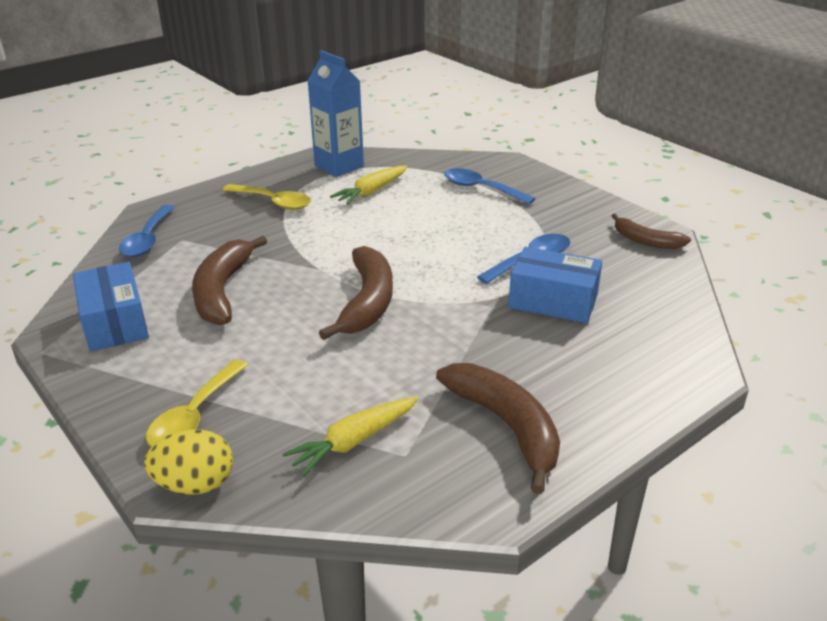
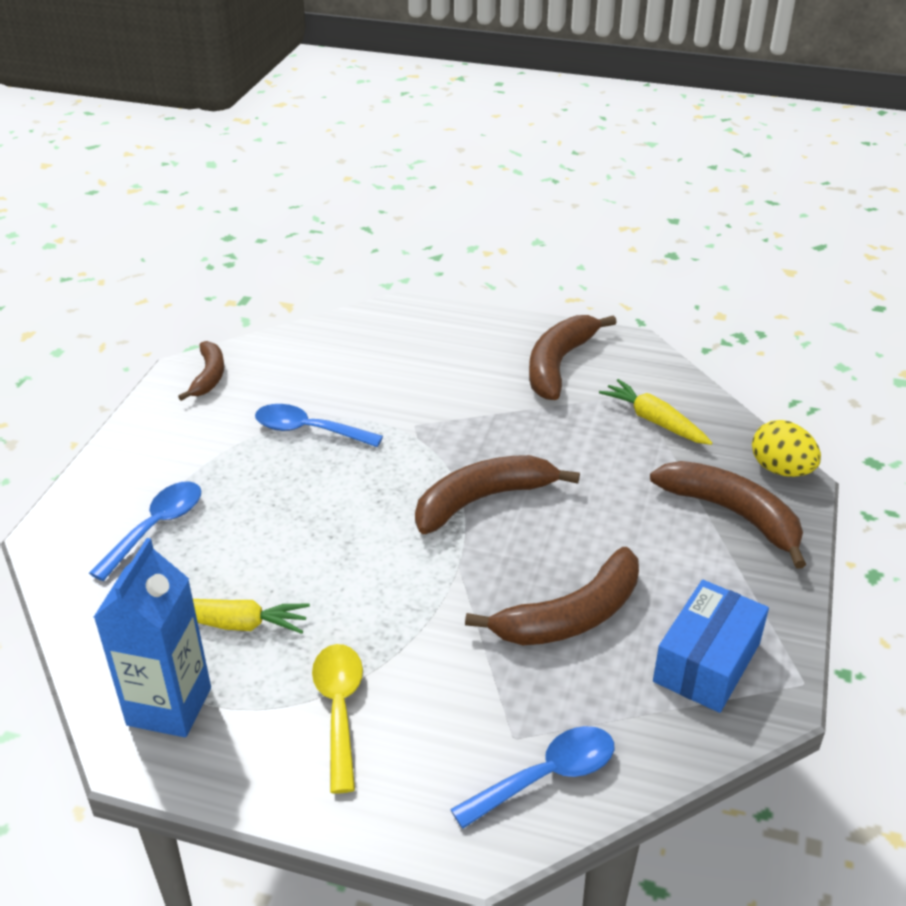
camera: 125 degrees left, 5 degrees up
yellow spoon [146,359,248,446] -> brown banana [650,461,806,569]
yellow carrot [283,396,418,477] -> yellow carrot turned 150 degrees counterclockwise [599,379,713,445]
blue spoon [444,168,536,204] -> blue spoon turned 150 degrees counterclockwise [89,481,201,581]
blue box [508,247,602,323] -> none

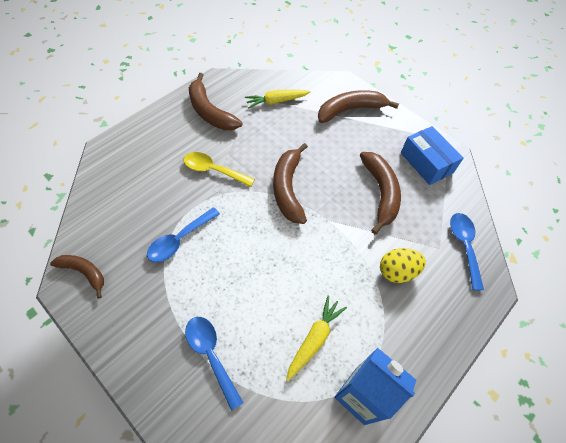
camera: 65 degrees left, 20 degrees up
yellow spoon [312,644,363,793] -> yellow spoon moved to [183,152,255,187]
yellow egg [752,420,821,477] -> yellow egg moved to [380,248,426,283]

